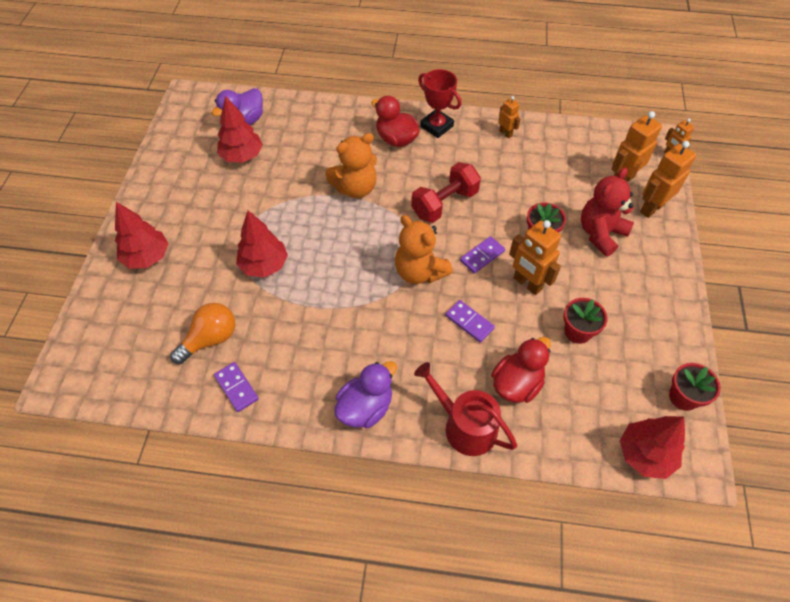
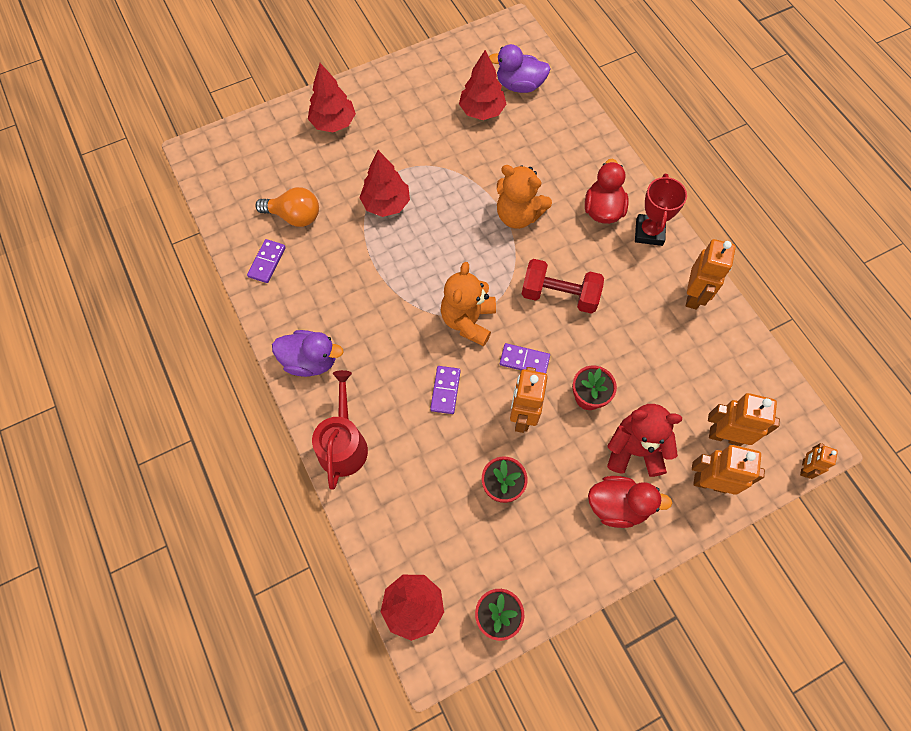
camera: 55 degrees right, 10 degrees up
red duck [491,337,551,403] -> red duck moved to [588,476,672,528]
orange robot [498,96,520,138] -> orange robot [686,239,736,310], size x1.79

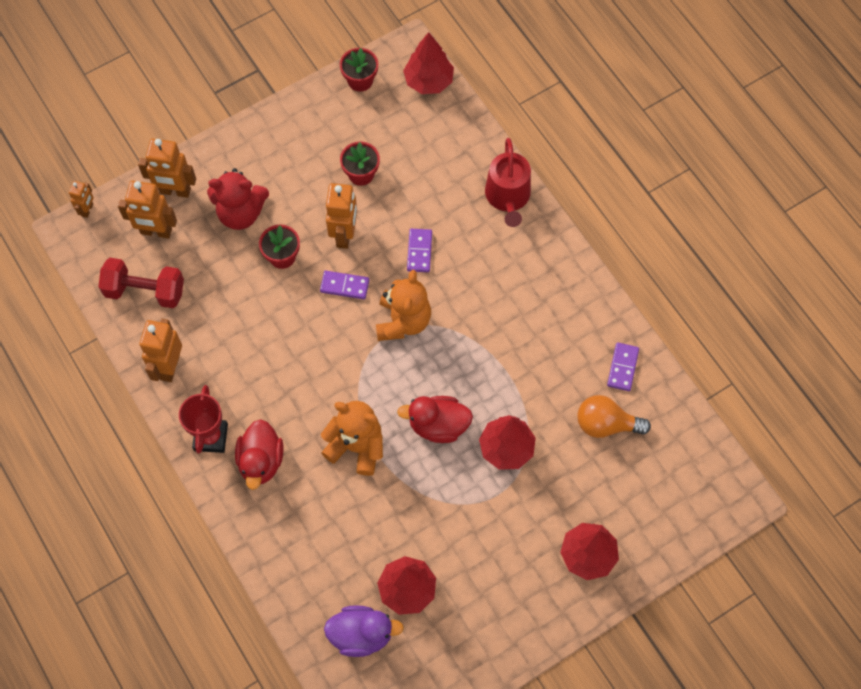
camera: 175 degrees right, 0 degrees up
purple duck [272,330,344,377] -> none
red dumbbell [522,259,604,314] -> red dumbbell moved to [98,258,184,308]
red duck [588,476,672,528] -> red duck moved to [397,396,473,443]

